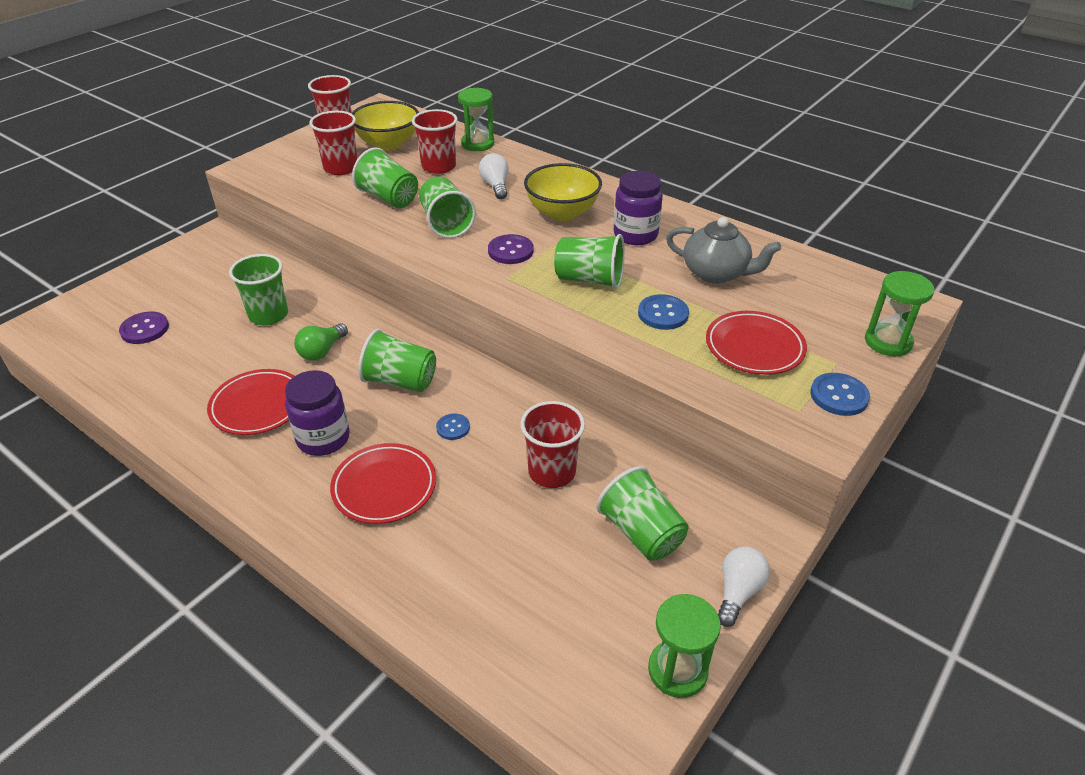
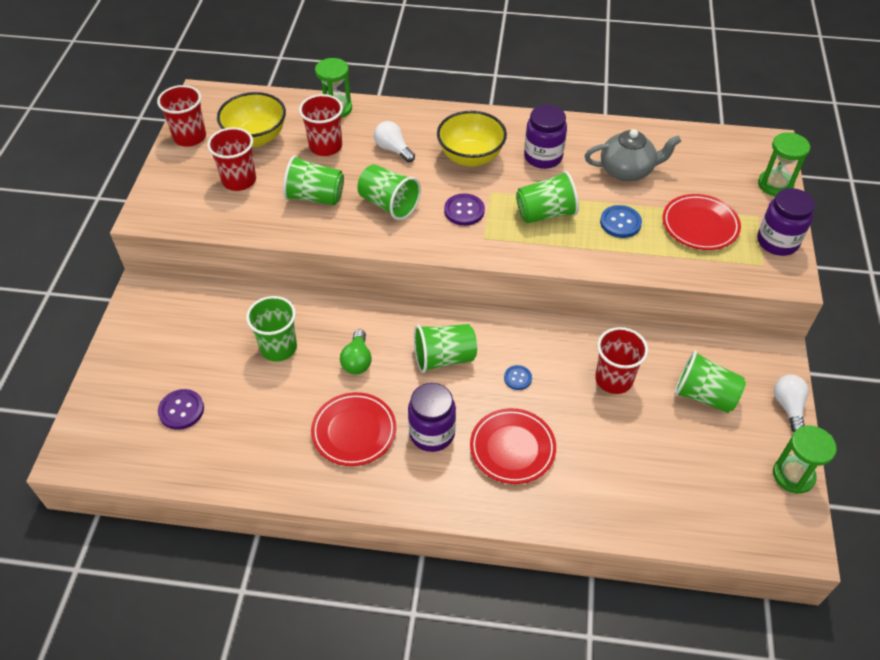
camera: 30 degrees left, 10 degrees up
blue button [810,373,870,416] -> purple jar [757,188,815,256]

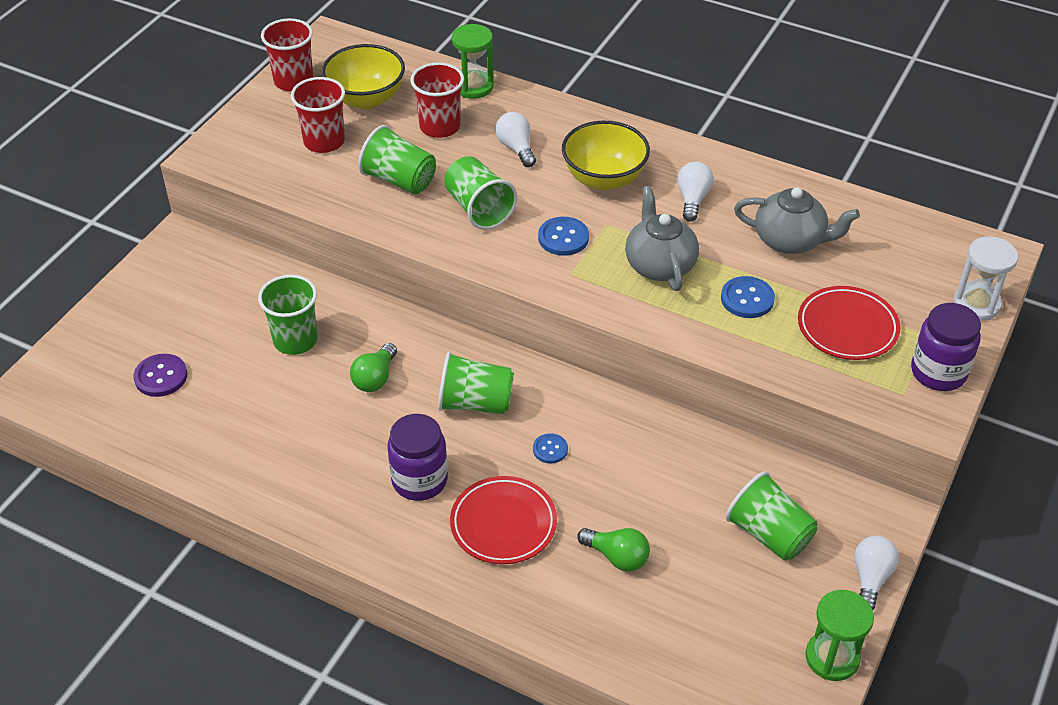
camera: 20 degrees right, 5 degrees down
red plate [311,392,396,466] -> none
purple button [444,193,485,226] -> blue button [538,217,589,256]
green cup [516,171,579,223] -> grey teapot [625,186,699,291]
purple jar [524,105,567,169] -> white light bulb [677,162,714,222]
red cup [595,327,648,394] -> none
green hourglass [758,132,810,196] -> white hourglass [953,236,1018,321]
none -> green light bulb [577,528,650,572]

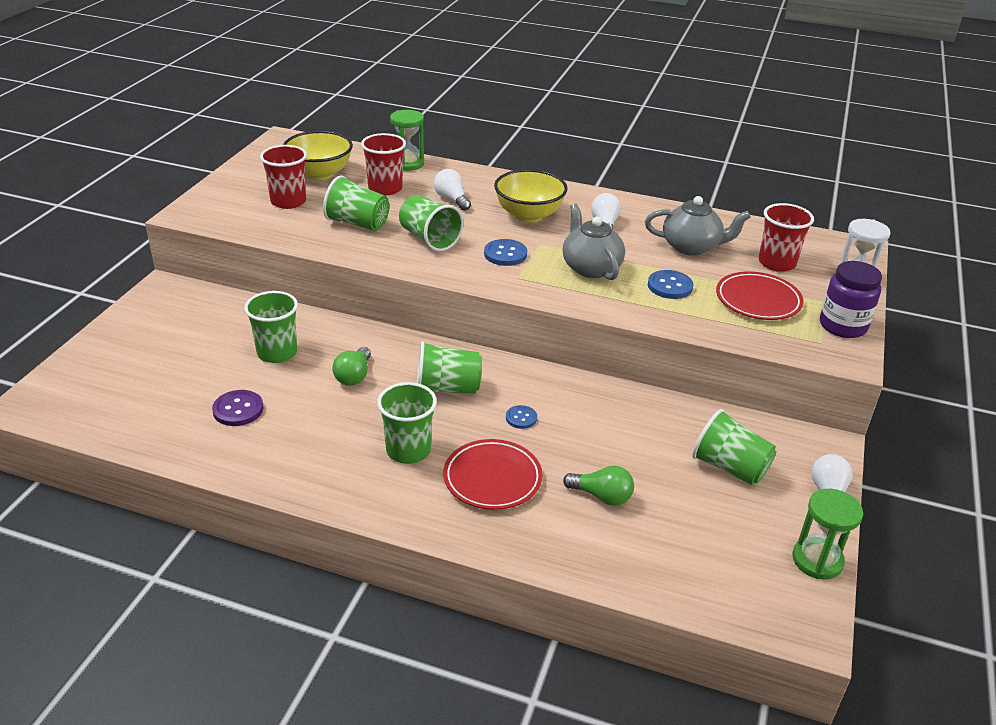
camera: 10 degrees left, 10 degrees down
purple button [133,354,187,397] -> purple button moved to [212,390,263,426]
red cup [261,18,313,91] -> red cup moved to [759,203,814,272]
purple jar [387,414,448,501] -> green cup [377,382,437,464]

